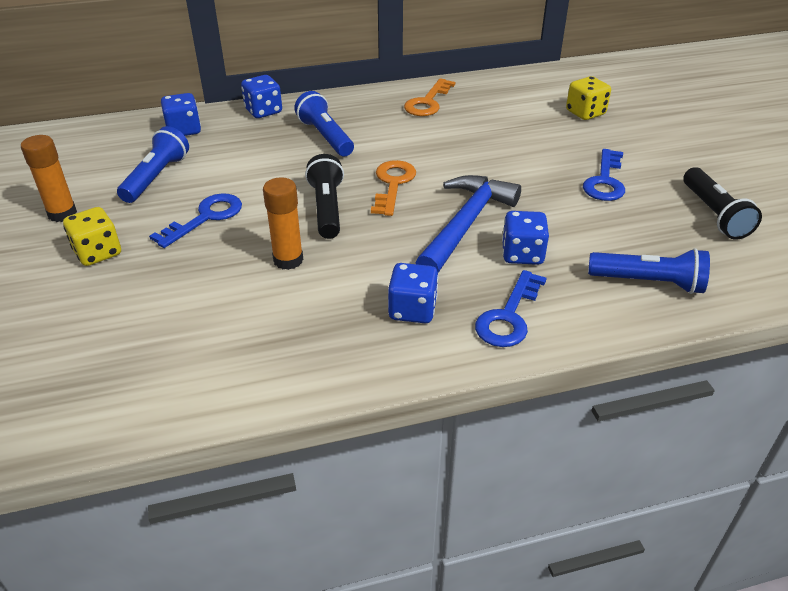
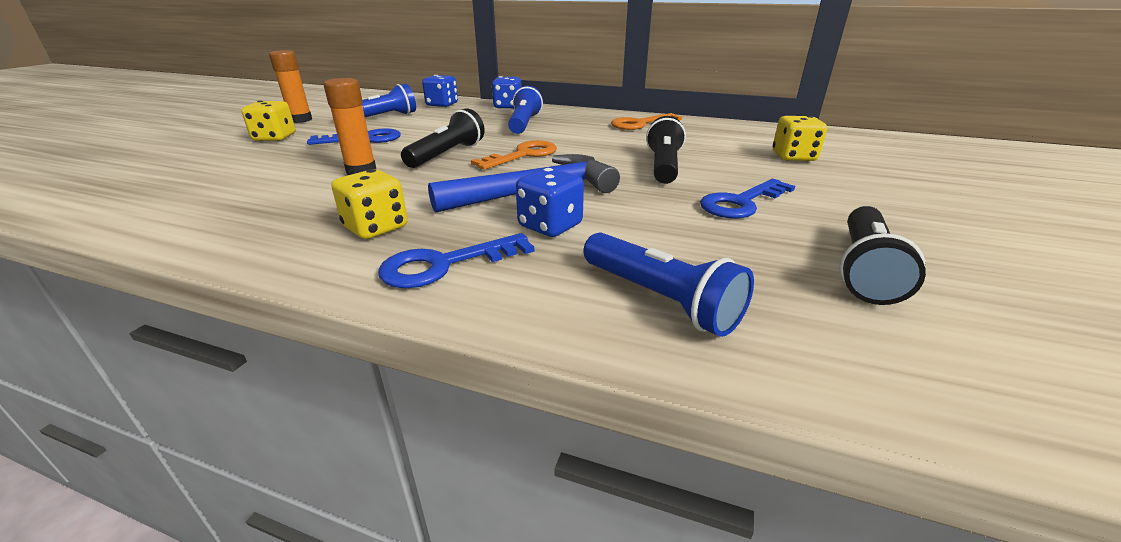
camera: 35 degrees right, 10 degrees down
blue dice [388,263,438,323] -> yellow dice [331,169,408,239]
none -> black flashlight [646,116,686,184]

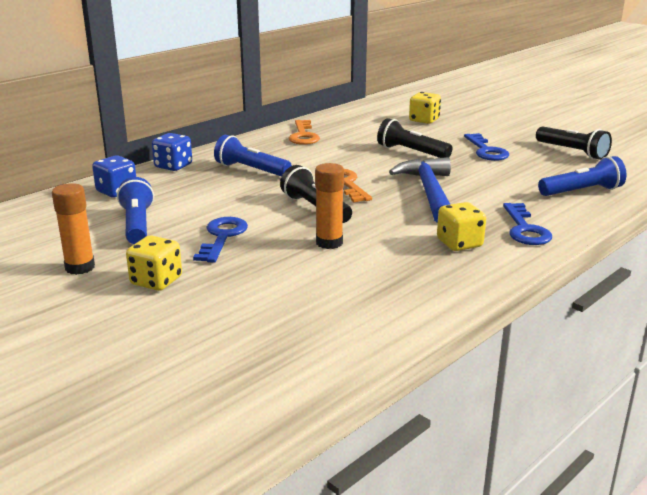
camera: 65 degrees left, 5 degrees down
blue dice [516,168,584,237] -> none

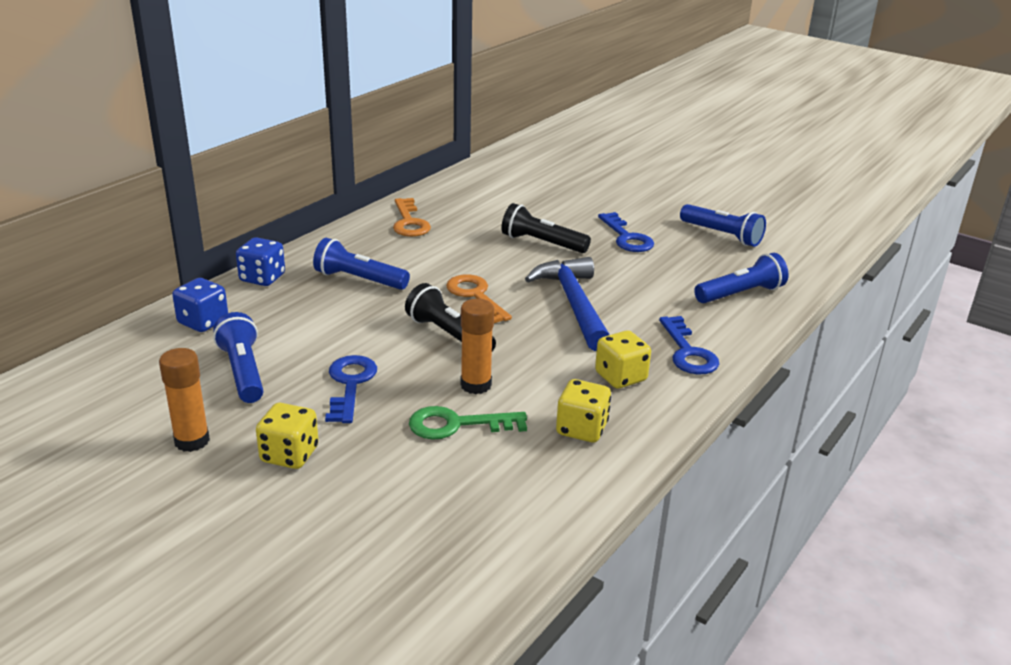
camera: 10 degrees left, 5 degrees up
yellow dice [409,92,441,124] -> yellow dice moved to [556,379,611,442]
black flashlight [536,126,612,160] -> blue flashlight [680,204,766,247]
none -> green key [409,406,527,440]

